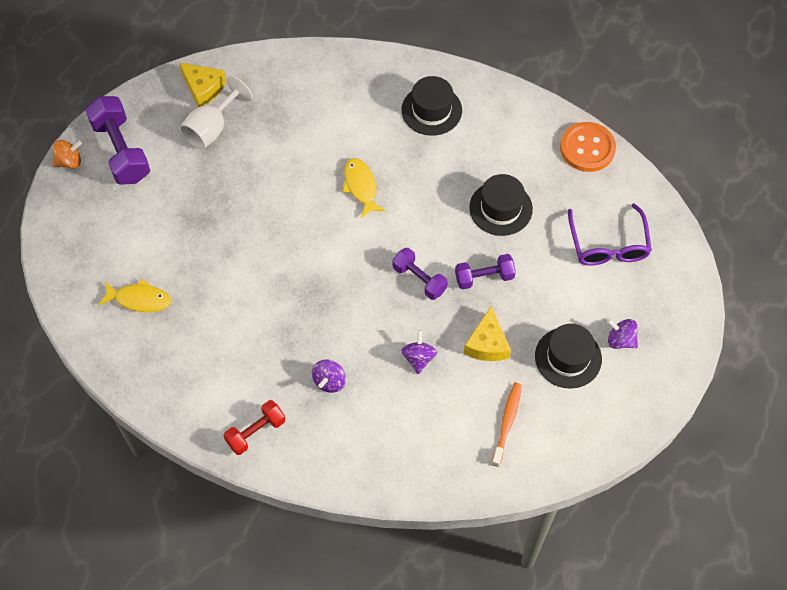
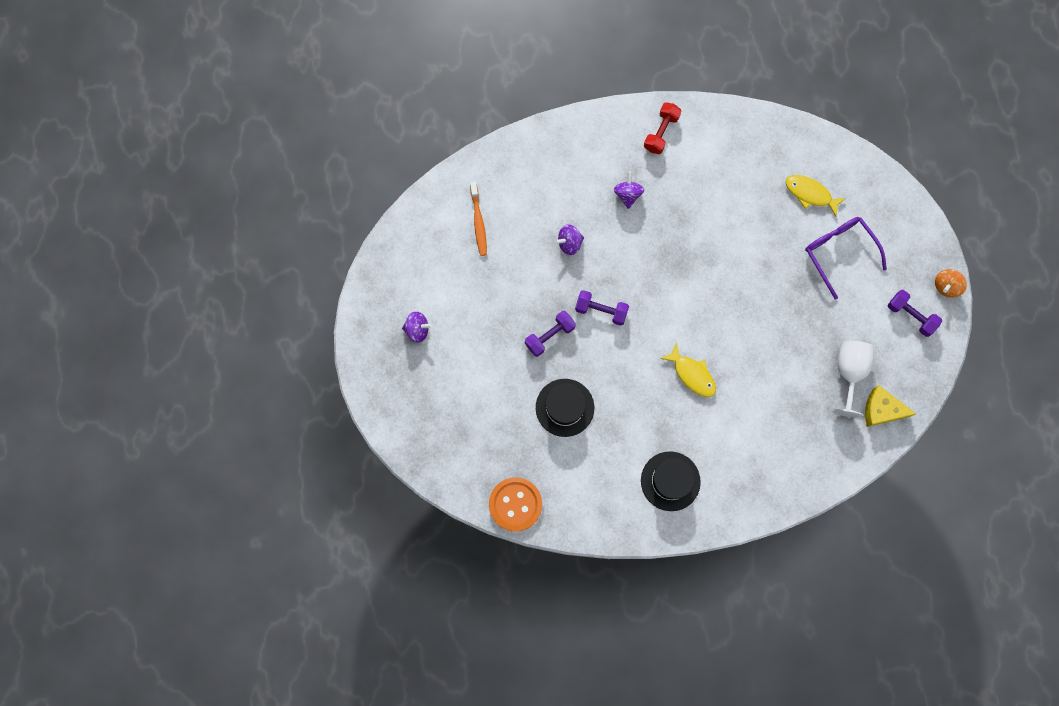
camera: 155 degrees right, 15 degrees up
purple dumbbell [85,96,150,185] -> purple dumbbell [888,290,942,337], size x0.61
yellow fish [98,279,171,312] -> yellow fish turned 45 degrees clockwise [786,175,846,217]
purple spinning top [401,330,437,374] -> purple spinning top turned 90 degrees clockwise [555,224,584,255]
yellow cheese [464,306,511,361] -> none
black hat [535,324,602,389] -> none
purple glasses [568,203,652,266] -> purple glasses moved to [805,217,887,299]

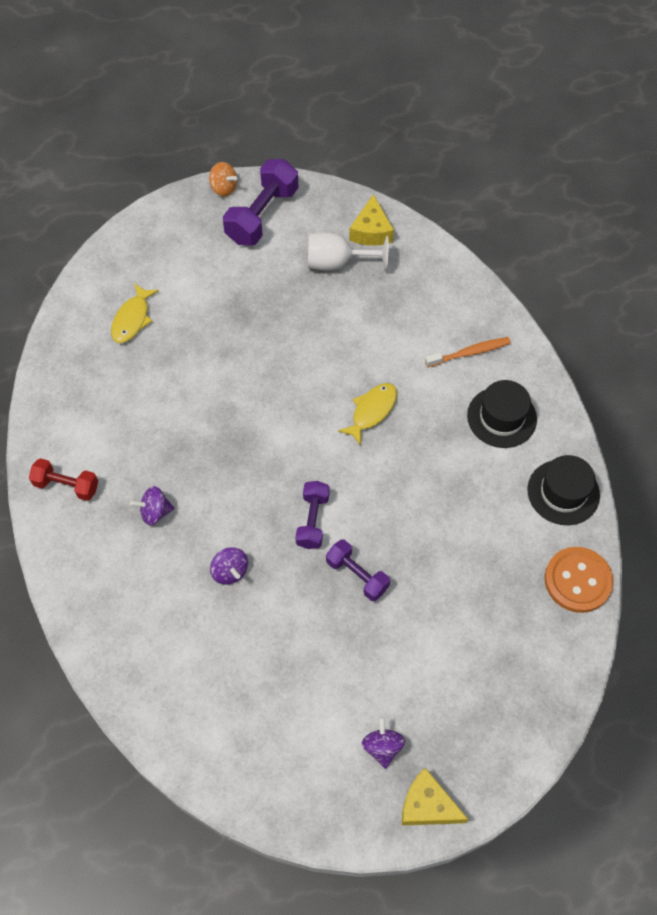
camera: 100 degrees left, 15 degrees down
orange toothbrush [470,181,487,256] -> orange toothbrush moved to [425,337,511,368]
black hat [536,379,594,437] -> black hat moved to [528,455,600,525]
purple glasses [805,217,887,299] -> none
purple dumbbell [888,290,942,337] -> purple dumbbell [223,159,299,245], size x1.64
none -> yellow cheese [402,768,468,826]

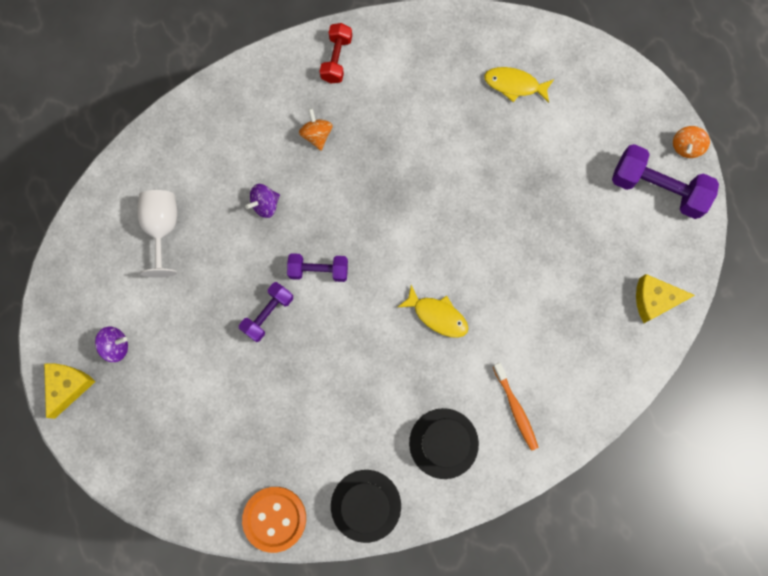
camera: 85 degrees right, 15 degrees up
purple spinning top [130,486,175,525] -> orange spinning top [299,108,333,150]
white goblet [308,232,389,271] -> white goblet moved to [137,190,177,277]

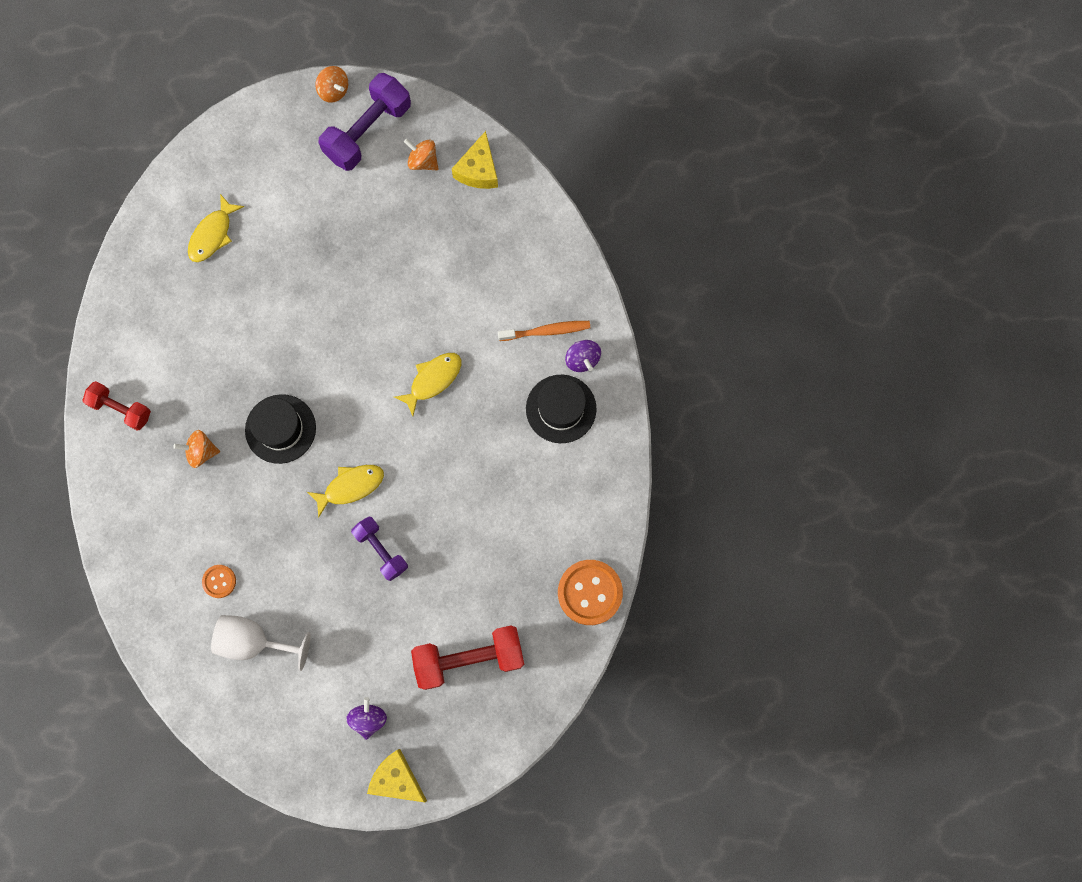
camera: 75 degrees left, 0 degrees up
purple spinning top [245,184,280,218] -> purple spinning top moved to [565,340,601,372]
purple dumbbell [287,253,348,282] -> yellow fish [307,465,384,518]
black hat [331,470,401,543] -> black hat moved to [245,394,316,464]
none -> orange button [202,565,236,598]
none -> orange spinning top [404,138,439,170]
none -> red dumbbell [411,625,524,690]

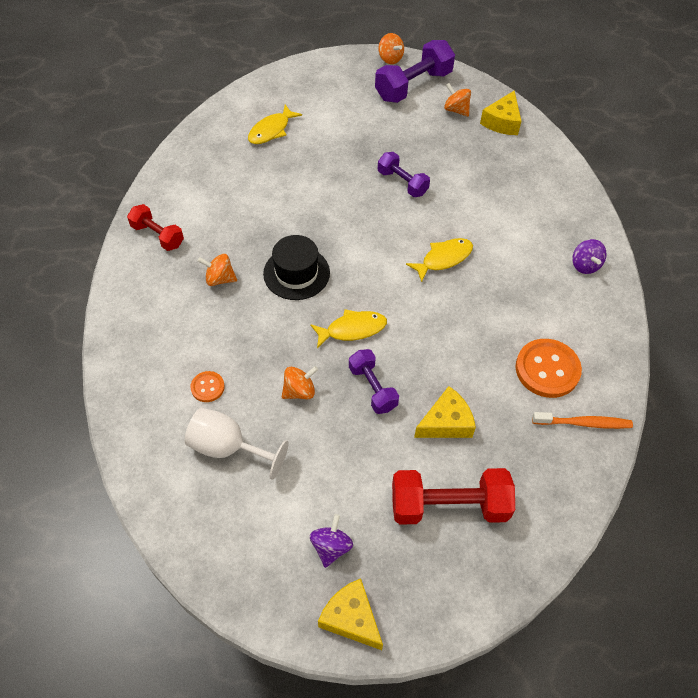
camera: 10 degrees right, 20 degrees down
orange toothbrush [498,321,590,341] -> orange toothbrush moved to [532,412,633,429]
black hat [526,375,597,443] -> none
orange button [558,560,623,625] -> orange button moved to [515,339,582,398]
none -> orange spinning top [282,366,318,399]
none -> purple dumbbell [378,152,430,197]
none -> yellow cheese [414,386,476,438]

